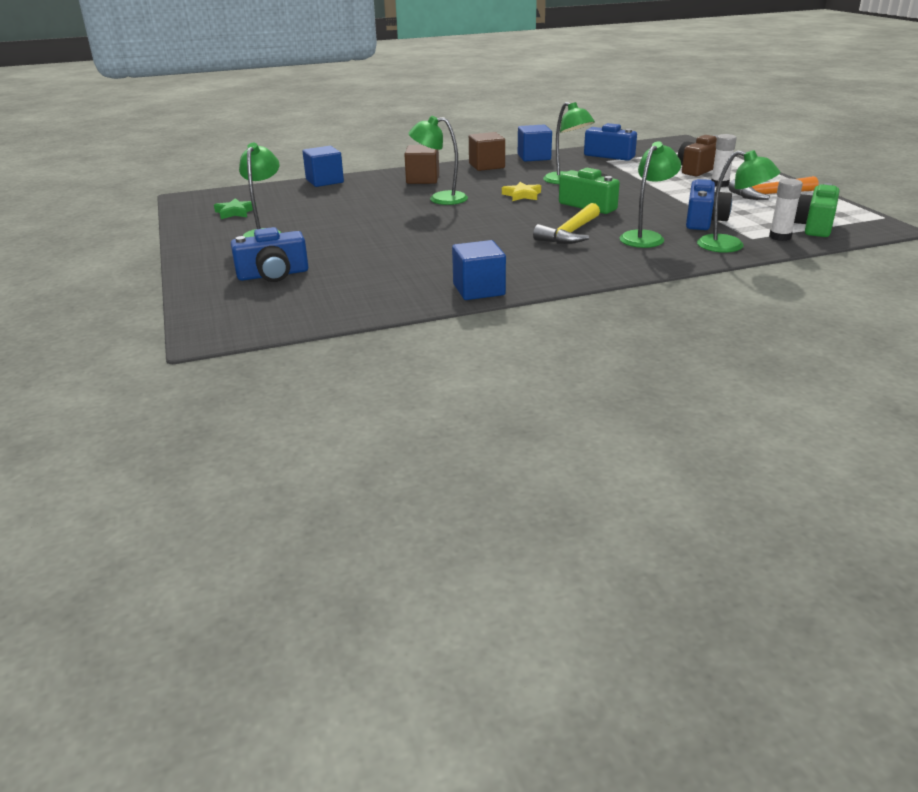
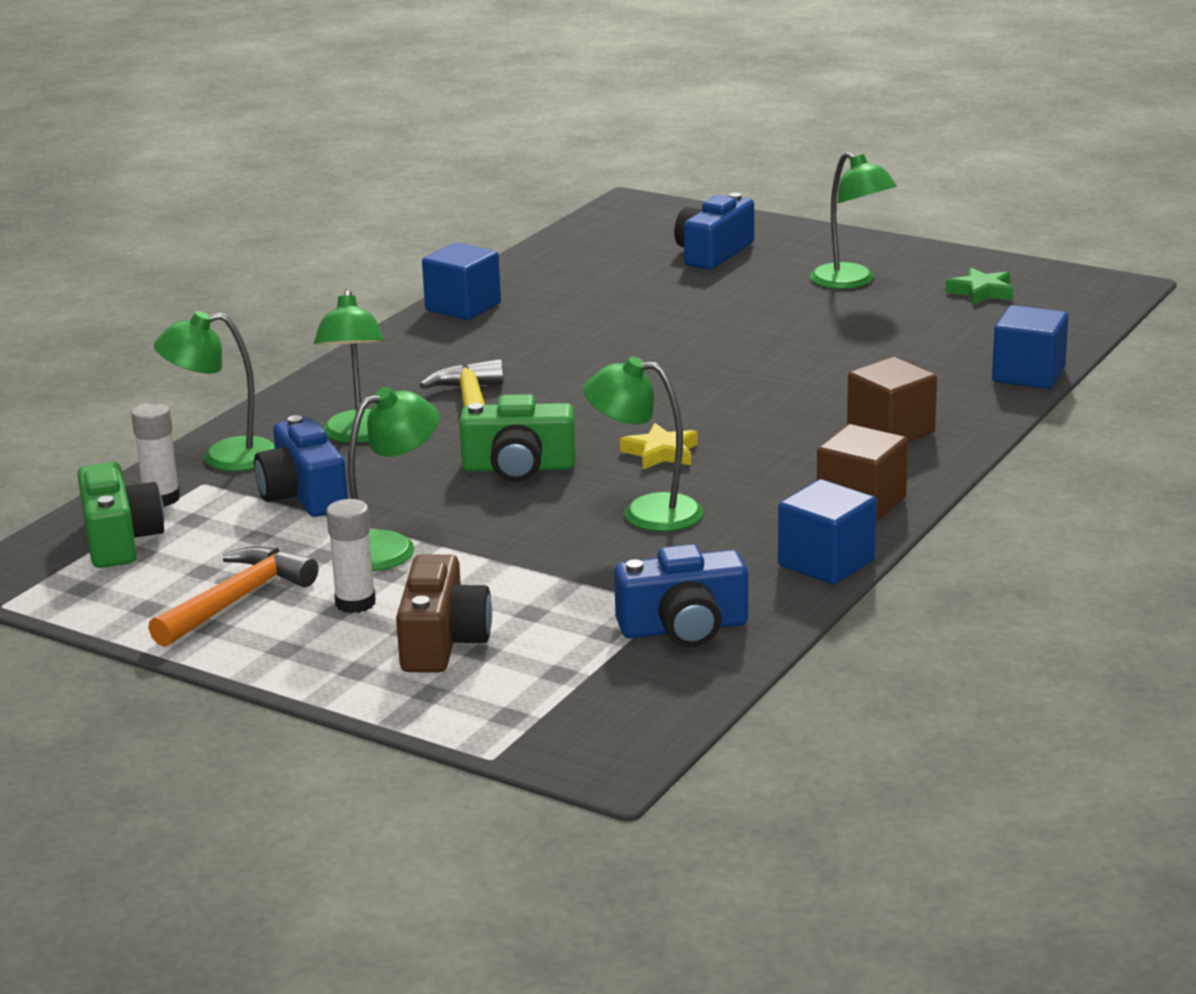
camera: 140 degrees right, 5 degrees down
green lamp [408,116,468,205] -> green lamp moved to [348,387,439,571]

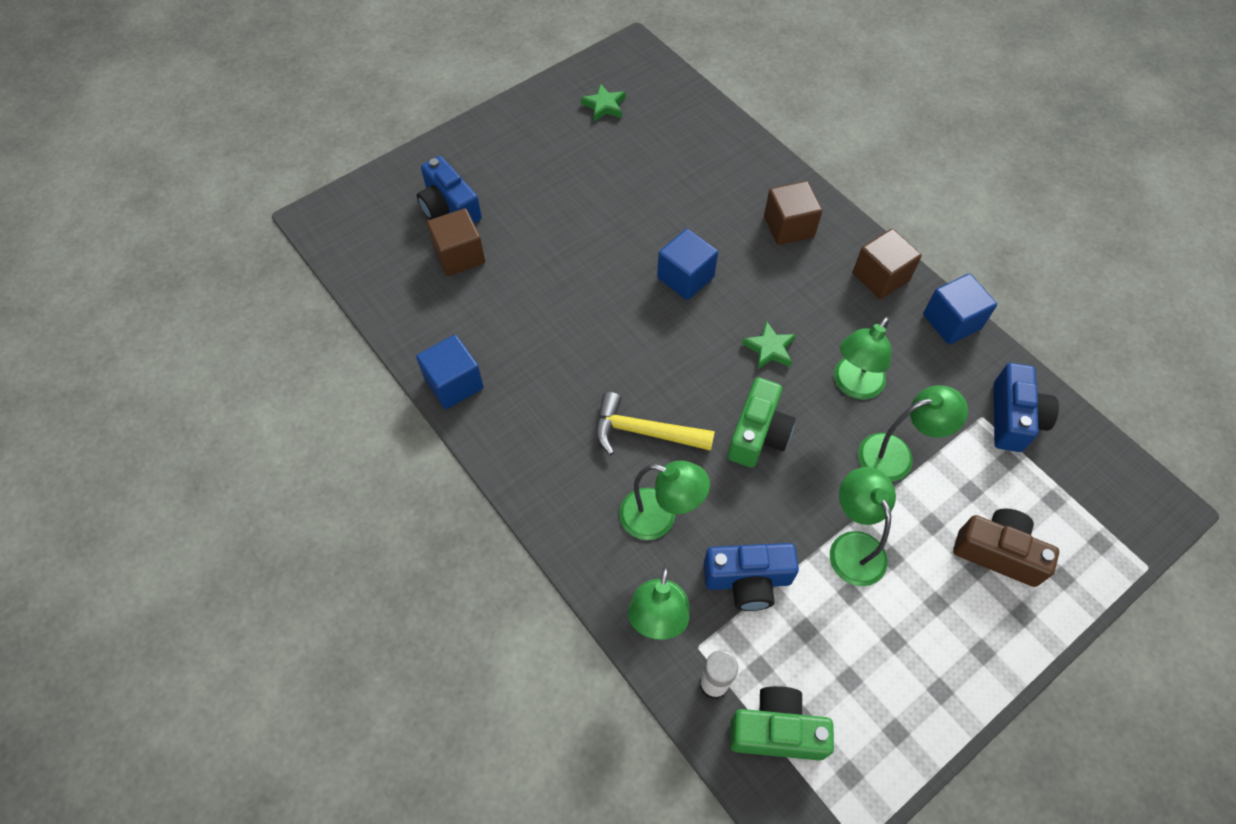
camera: 70 degrees left, 35 degrees up
orange hammer [148,546,318,647] -> none
white glue stick [326,499,376,613] -> none
yellow star [620,423,698,469] -> green star [742,321,796,370]
green lamp [810,152,897,289] -> green lamp moved to [858,385,968,482]
blue cube [992,305,1069,389] -> blue cube moved to [657,229,718,300]
none -> brown cube [427,208,485,276]

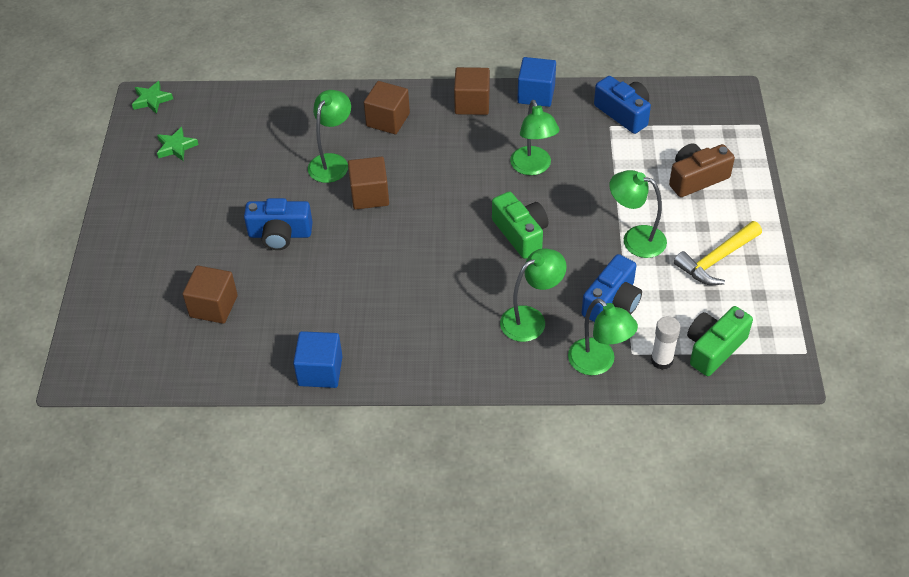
camera: 50 degrees left, 10 degrees down
blue camera [417,156,482,223] -> blue camera moved to [244,198,313,250]
yellow hammer [596,392,715,455] -> yellow hammer moved to [674,221,762,285]
blue cube [657,229,718,300] -> brown cube [348,156,389,209]
green star [742,321,796,370] -> green star moved to [132,81,173,114]
green lamp [858,385,968,482] -> green lamp moved to [308,90,351,183]

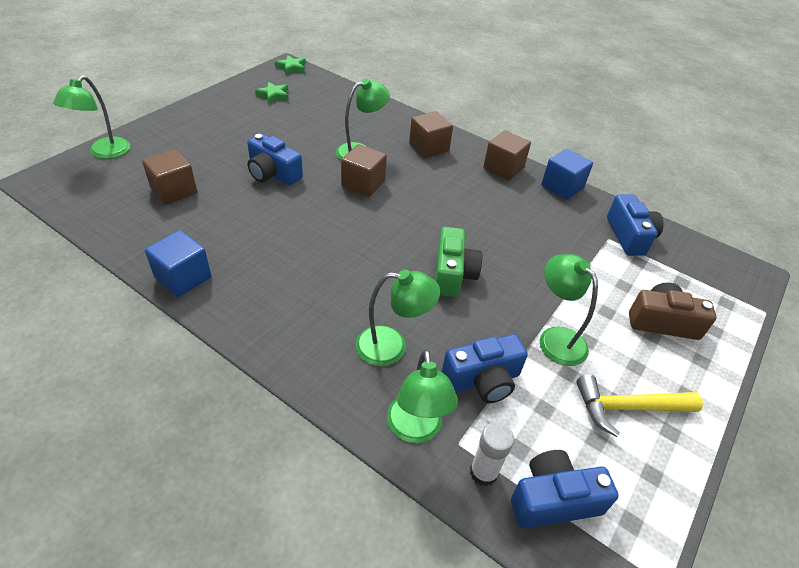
camera: 30 degrees right, 5 degrees down
green lamp [510,100,560,175] -> green lamp moved to [53,75,130,159]
green camera [687,306,753,376] -> blue camera [511,450,619,529]

